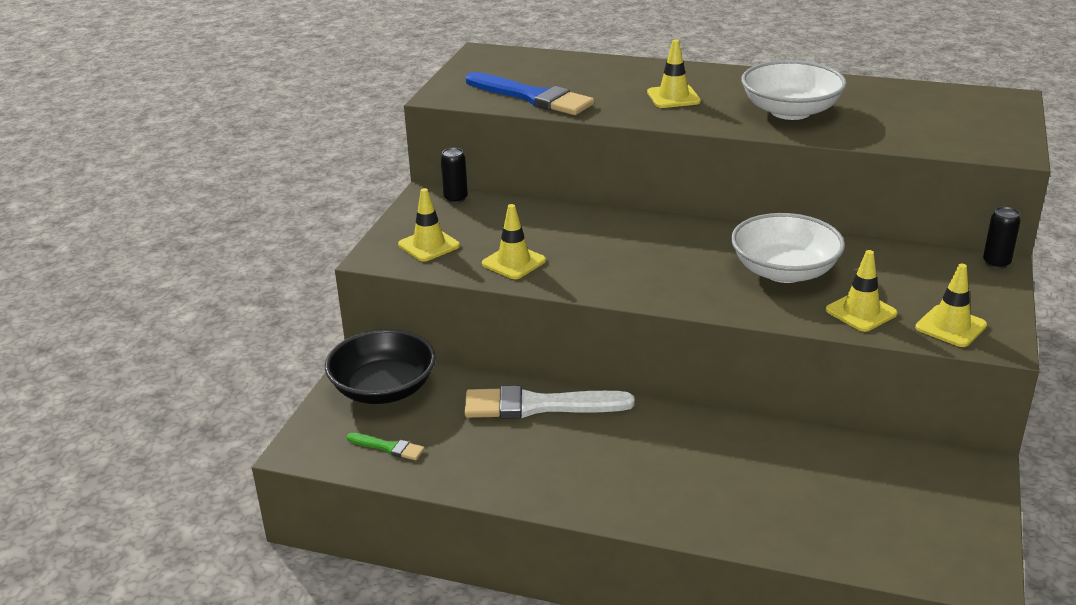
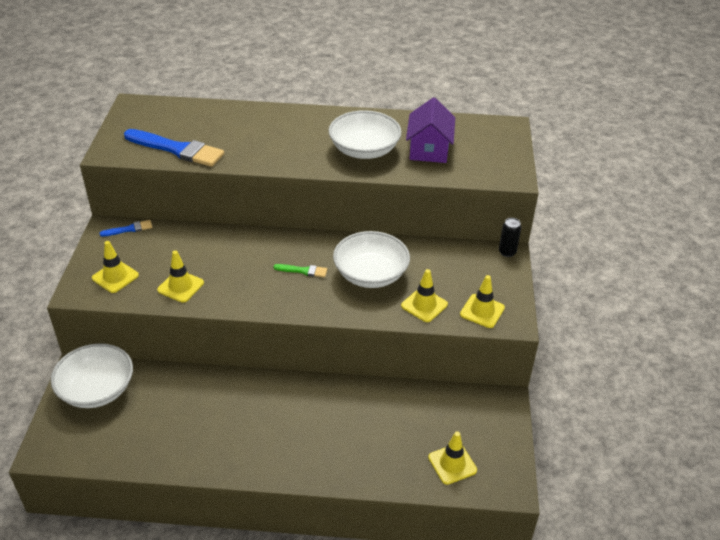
camera: 15 degrees left, 10 degrees up
black bowl [325,329,436,404] -> white bowl [51,343,133,408]
green brush [347,433,425,460] -> green brush moved to [274,264,327,277]
black can [441,148,468,203] -> blue brush [99,220,152,237]
white brush [465,386,635,419] -> none
yellow traffic cone [647,40,701,108] -> yellow traffic cone moved to [428,431,477,485]
none -> purple house [406,97,455,163]

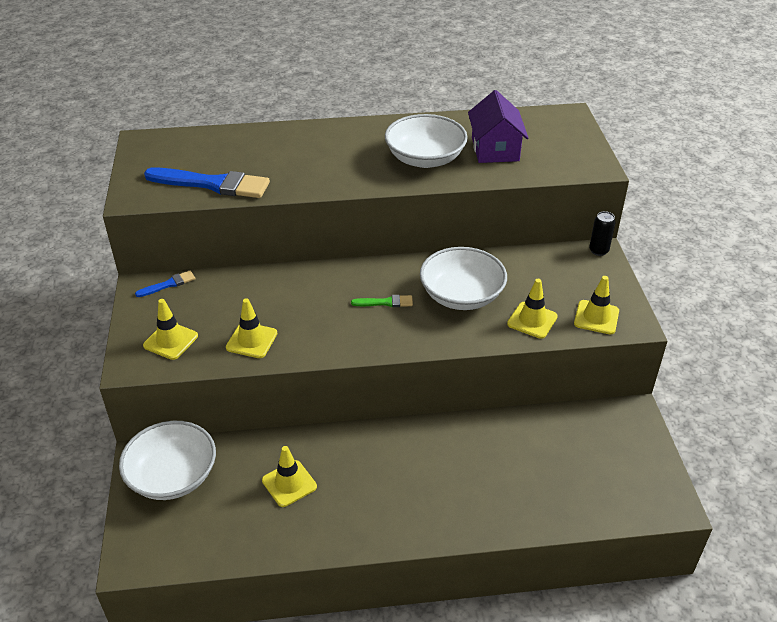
camera: 10 degrees left, 0 degrees up
yellow traffic cone [428,431,477,485] -> yellow traffic cone moved to [262,446,317,507]

